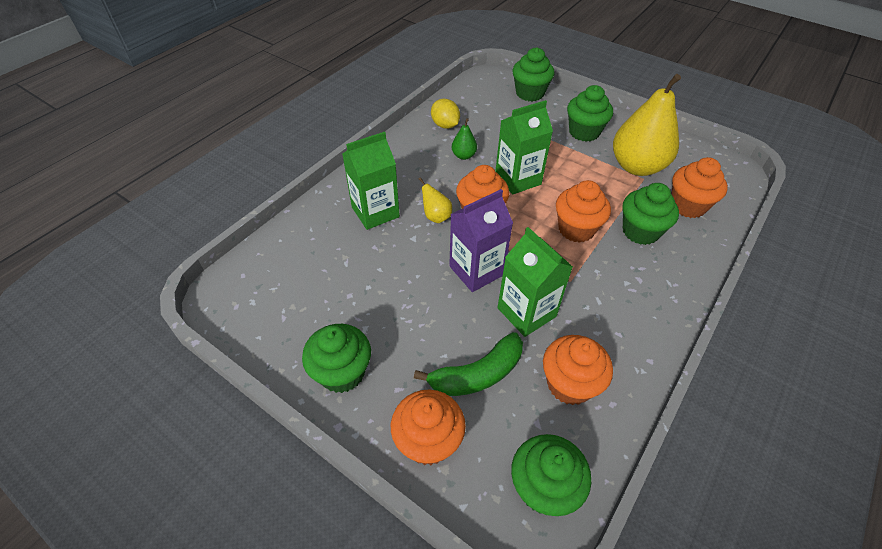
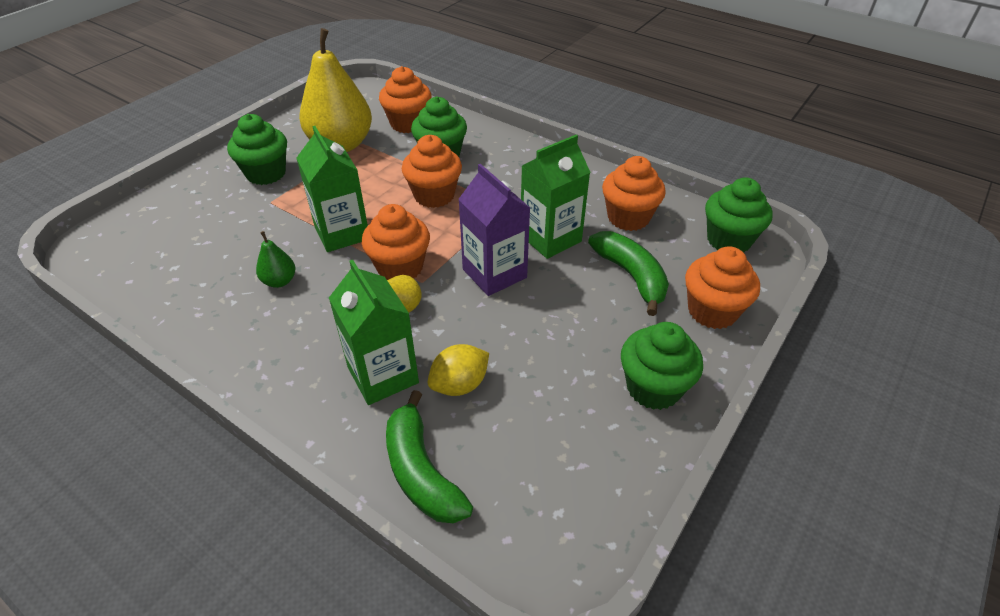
camera: 90 degrees left, 5 degrees down
yellow lemon [431,99,460,129] -> yellow lemon moved to [428,344,489,396]
green cupcake [512,47,554,102] -> none
none -> green banana [386,390,473,523]

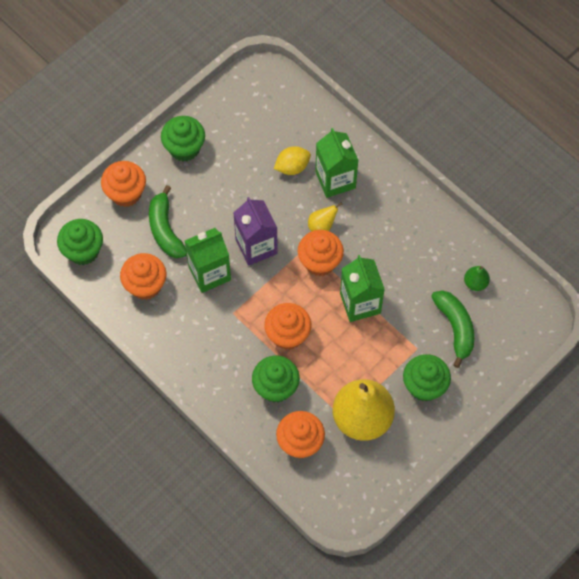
camera: 170 degrees left, 20 degrees up
green pear [256,231,295,288] -> green pear moved to [464,266,490,291]
green banana [386,390,473,523] -> green banana moved to [431,290,474,368]

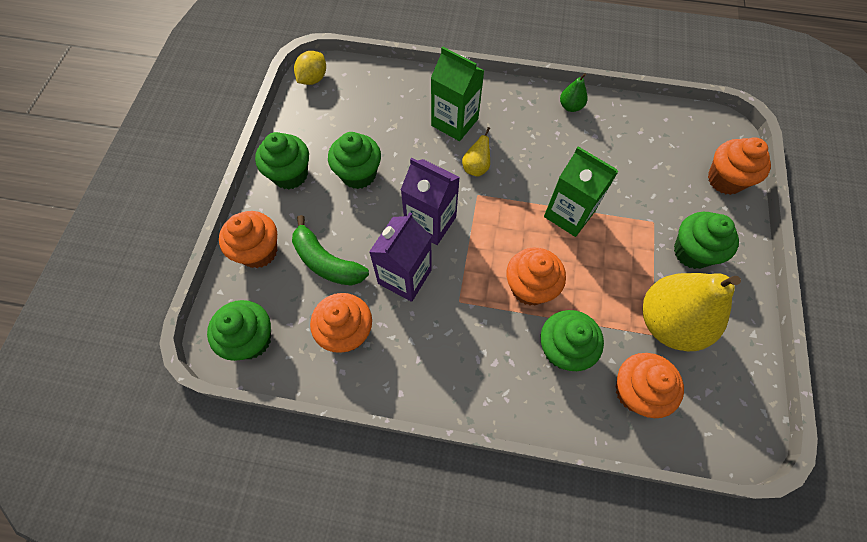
camera: 35 degrees left, 0 degrees up
green carton [185,228,231,293] -> purple carton [369,212,432,302]
yellow lemon [274,146,311,175] -> yellow lemon moved to [294,51,326,85]
orange cupcake [298,230,344,276] -> orange cupcake moved to [708,137,771,195]
green banana [431,290,474,368] -> none
green pear [464,266,490,291] -> green pear moved to [560,73,588,112]
none -> green cupcake [328,132,381,189]

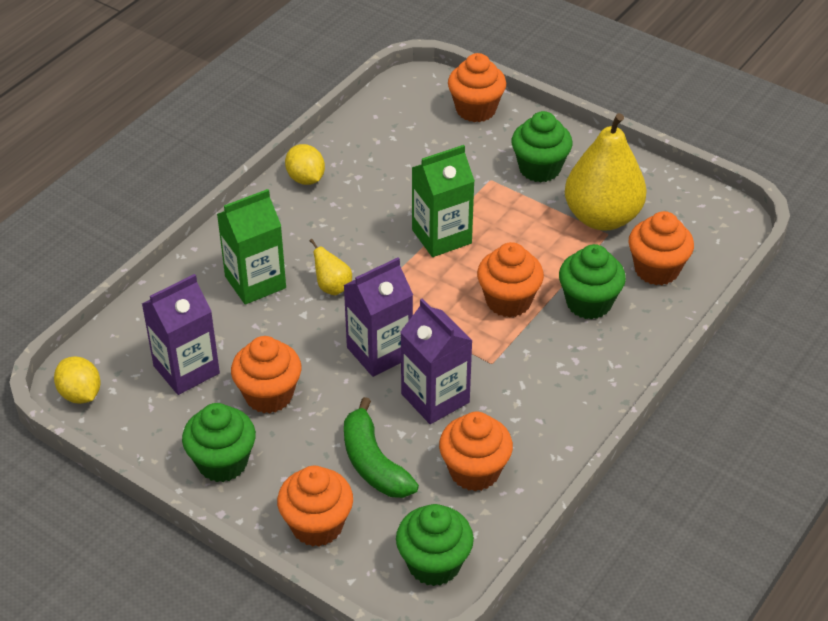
camera: 65 degrees left, 20 degrees down
green banana [292,215,369,286] -> green banana turned 90 degrees clockwise [344,397,419,498]
green cupcake [328,132,381,189] -> orange cupcake [231,336,301,413]
green pear [560,73,588,112] -> yellow lemon [285,144,325,185]
none -> purple carton [142,274,220,395]

